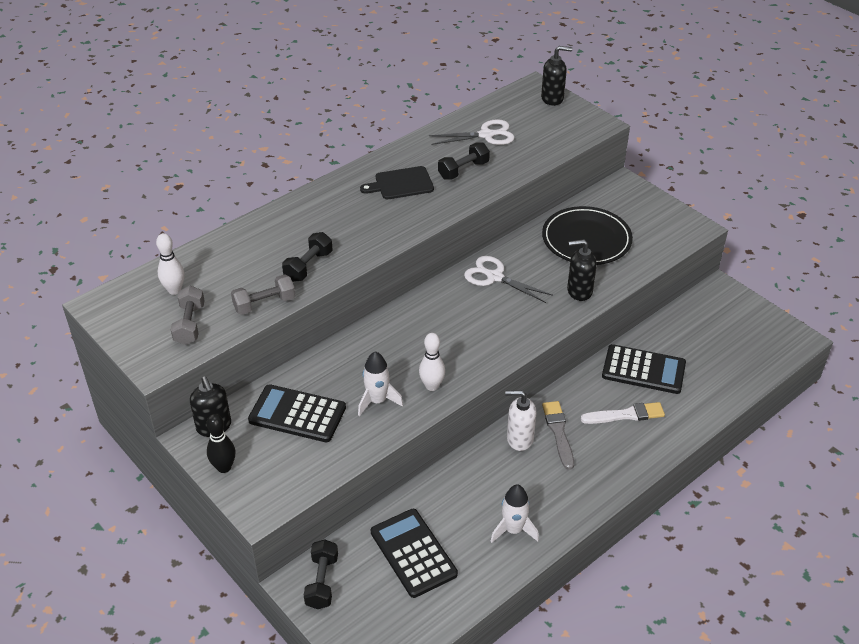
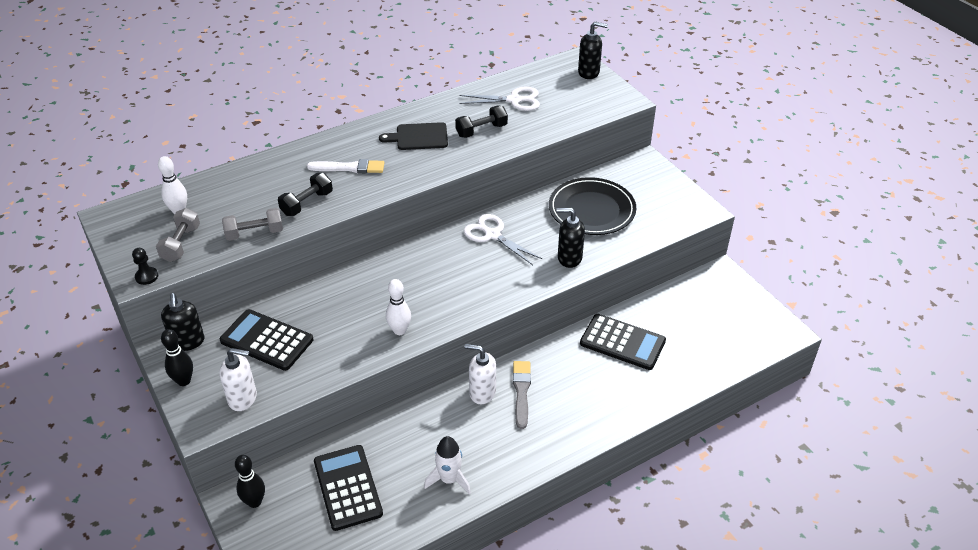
camera: 10 degrees right, 0 degrees up
black dumbbell [304,539,338,609] -> black bowling pin [235,455,265,508]
white rocket [358,351,403,416] -> none
white brush [581,402,665,424] -> white brush moved to [307,159,384,173]
none -> black pawn [132,248,158,285]
none -> white soap dispenser [219,348,257,411]

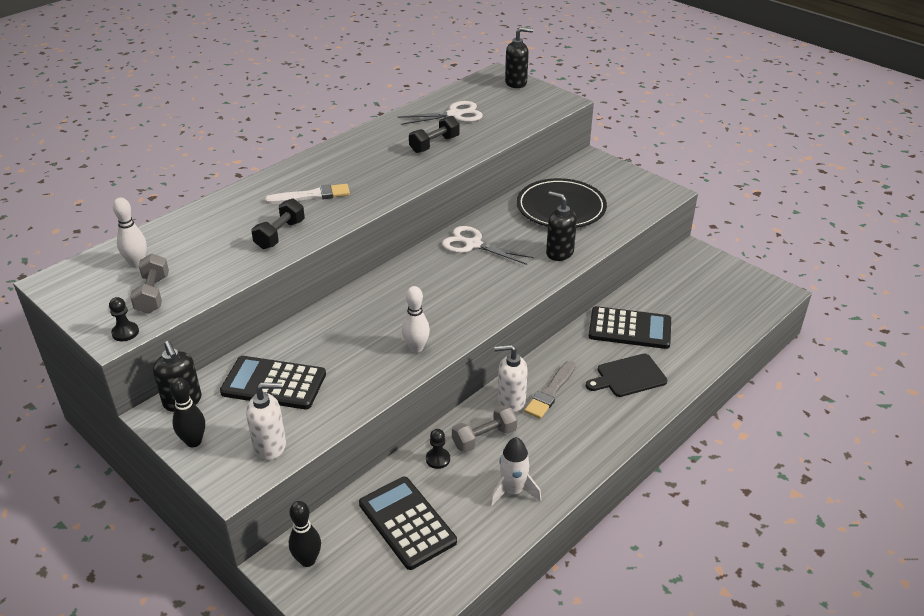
camera: 15 degrees left, 5 degrees down
grey dumbbell [222,208,283,241] -> grey dumbbell moved to [452,405,517,452]
black cutting board [379,122,448,150] -> black cutting board moved to [586,354,667,397]
grey brush [513,361,531,429] -> grey brush turned 135 degrees counterclockwise [524,361,576,419]
black soap dispenser [556,208,585,268] -> black soap dispenser turned 45 degrees clockwise [546,191,577,261]
none -> black pawn [426,429,450,469]

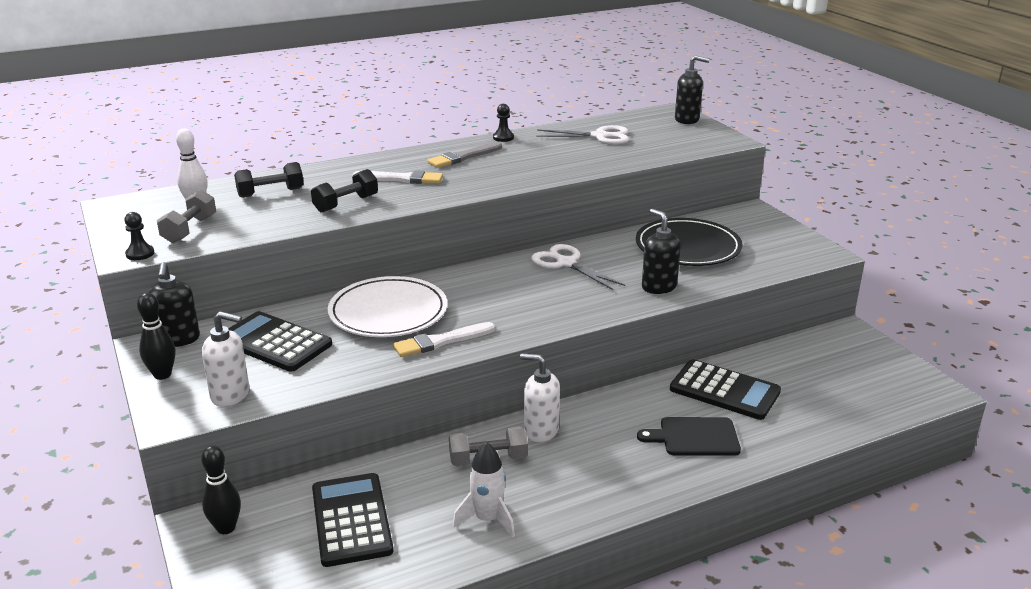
camera: 20 degrees right, 10 degrees down
white bowling pin [402,286,430,353] -> white brush [393,322,495,357]
black dumbbell [409,116,460,153] -> black dumbbell moved to [234,162,303,198]
black pawn [426,429,450,469] -> black pawn moved to [493,104,514,142]
grey brush [524,361,576,419] -> grey brush moved to [427,142,502,168]
none -> white plate [328,276,447,337]

